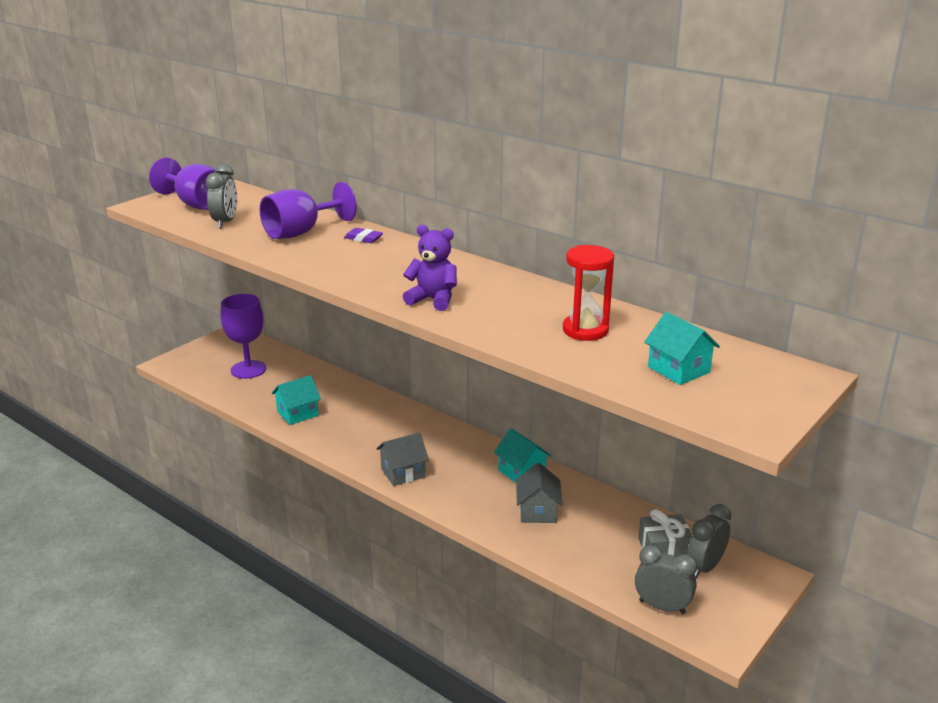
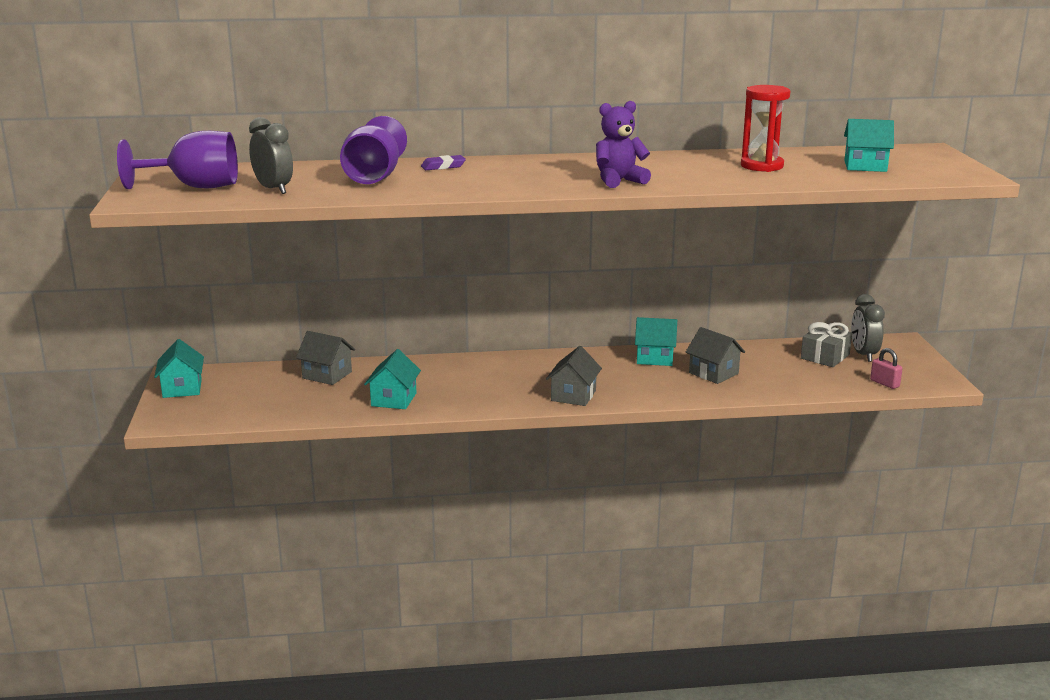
camera: 45 degrees left, 5 degrees down
purple goblet [221,294,266,379] -> none
grey clock [635,545,697,614] -> pink padlock [870,348,903,389]
none -> turquoise house [154,339,204,398]
none -> grey house [296,331,355,385]

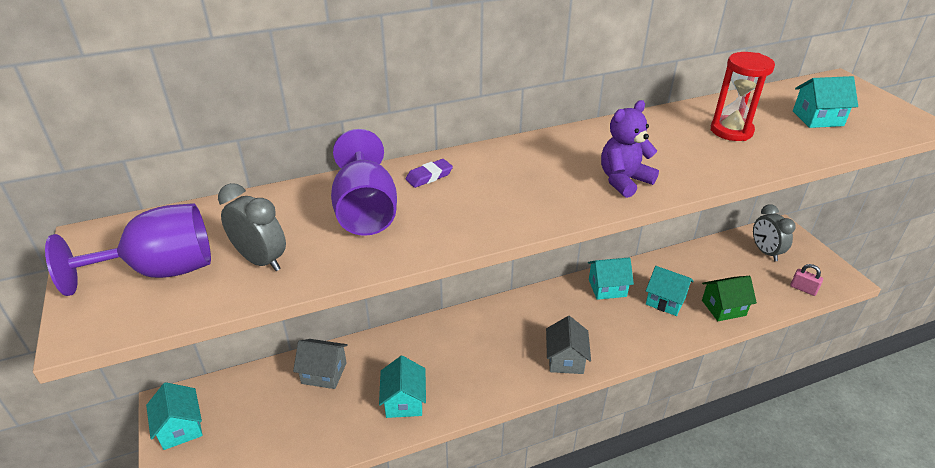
camera: 15 degrees left, 15 degrees up
grey house [686,327,745,384] -> turquoise house [646,266,694,316]
grey gift [801,322,852,367] -> none
none -> green house [702,276,757,321]

